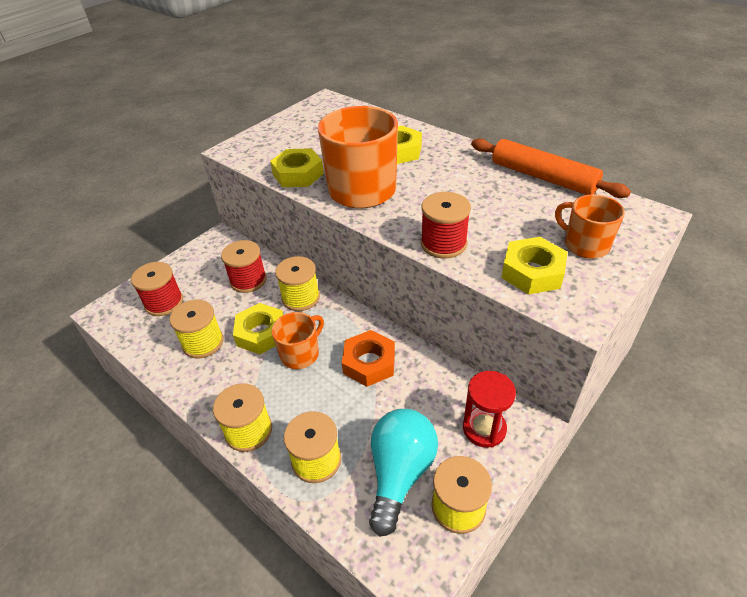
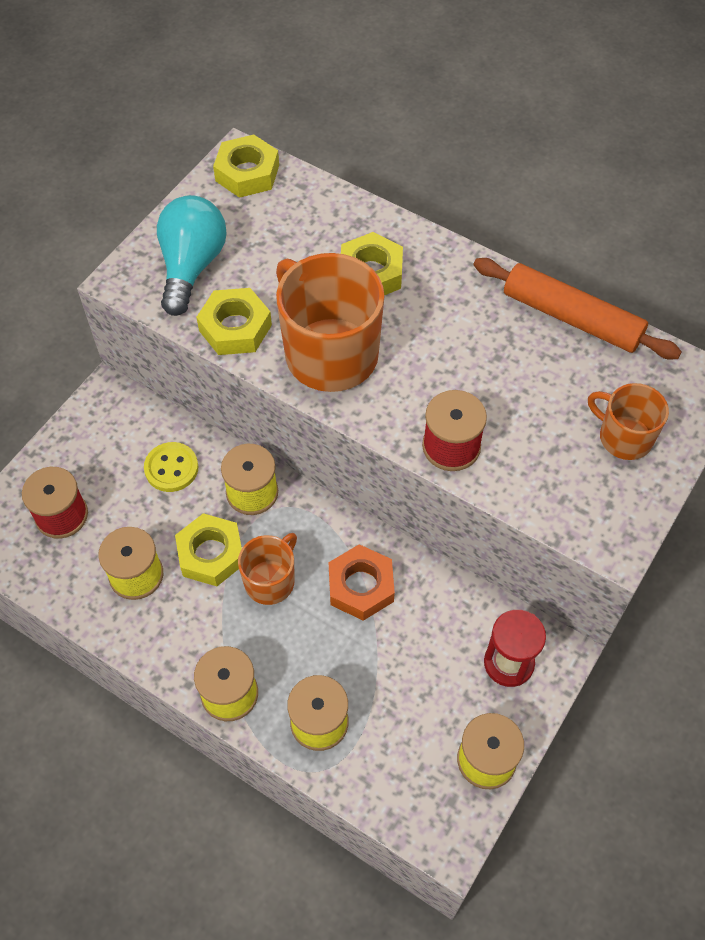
camera: 10 degrees left, 15 degrees up
red spool [221,240,267,293] -> yellow button [144,442,198,492]
turquoise light bulb [369,409,438,537] -> turquoise light bulb moved to [157,195,227,316]
yellow nut [501,237,568,295] -> yellow nut moved to [213,135,279,198]

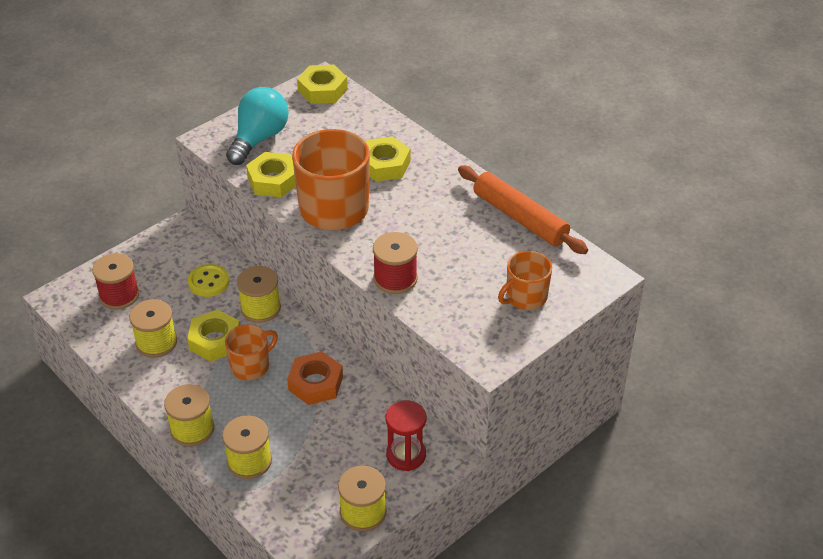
camera: 15 degrees right, 15 degrees down
orange mug [588,383,669,460] -> orange mug turned 90 degrees counterclockwise [498,251,552,310]

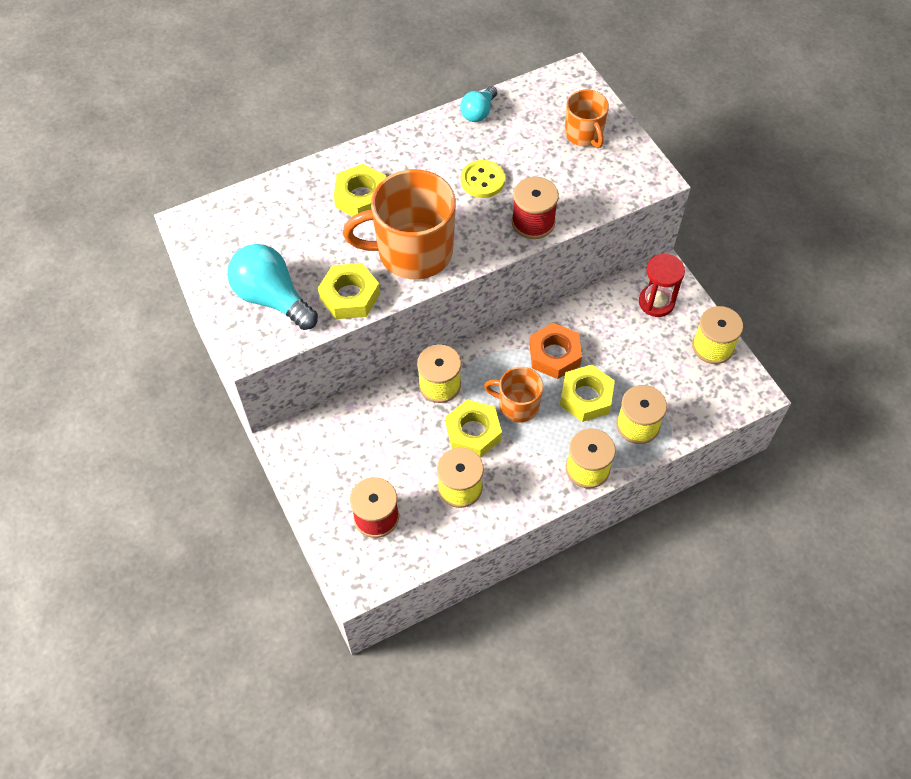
camera: 75 degrees left, 15 degrees up
yellow button [188,264,229,297] -> yellow button moved to [461,160,505,198]
orange mug [225,324,278,380] -> orange mug turned 45 degrees counterclockwise [484,367,543,422]
yellow nut [297,65,348,104] -> yellow nut moved to [560,364,615,422]
orange rolling pin [458,165,588,254] -> turquoise light bulb [460,86,497,122]

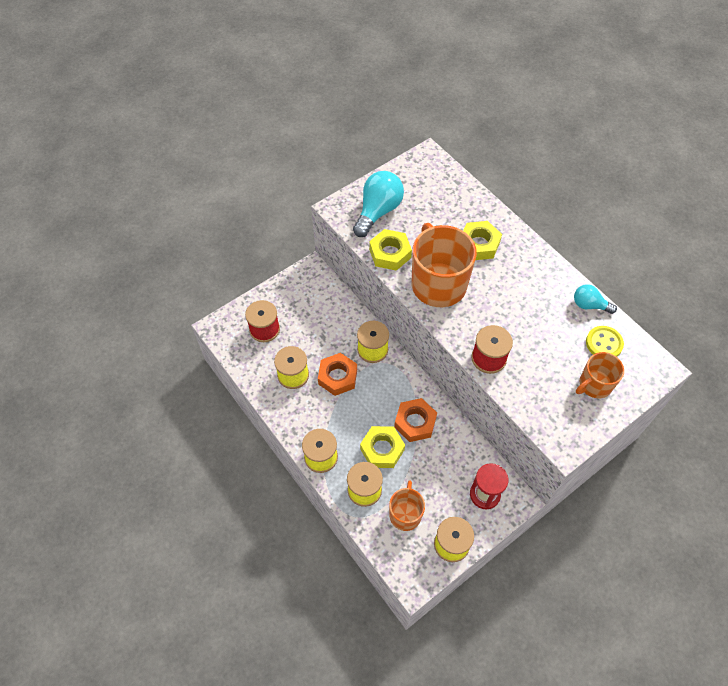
camera: 80 degrees right, 0 degrees up
yellow nut [446,399,502,458] -> orange nut [318,353,357,396]
yellow button [461,160,505,198] -> yellow button moved to [586,326,624,357]
orange mug [484,367,543,422] -> orange mug moved to [389,480,425,531]

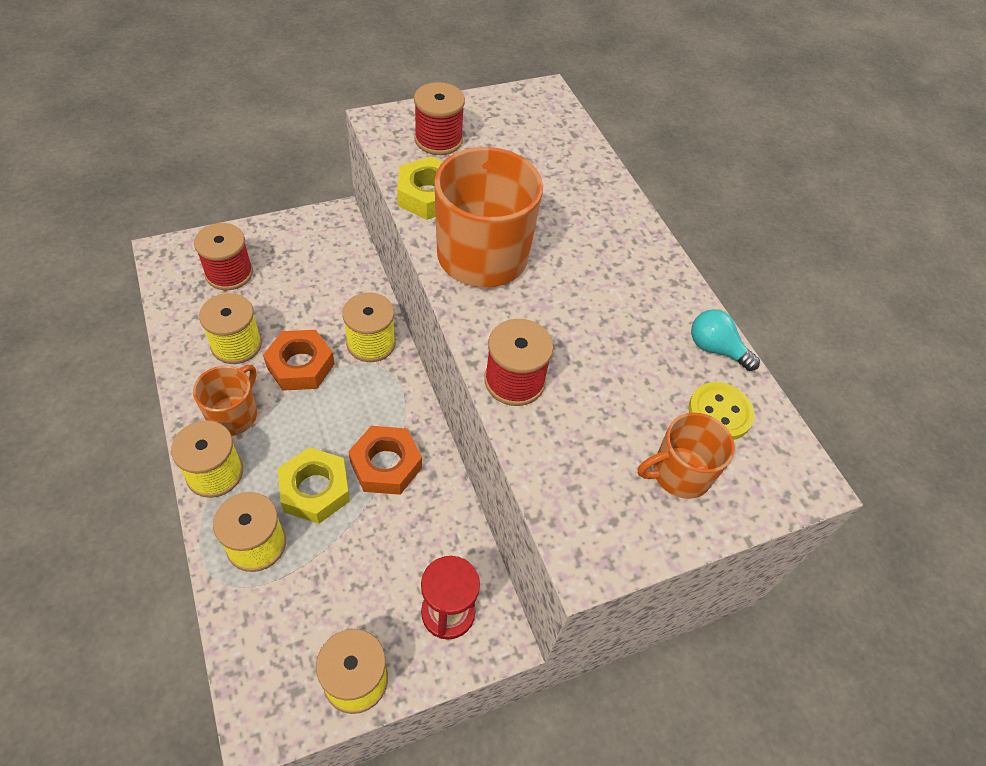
camera: 10 degrees right, 5 degrees down
turquoise light bulb [353,171,404,237] -> red spool [414,82,465,155]
orange mug [389,480,425,531] -> orange mug moved to [193,365,257,436]
yellow nut [463,221,502,260] -> none

